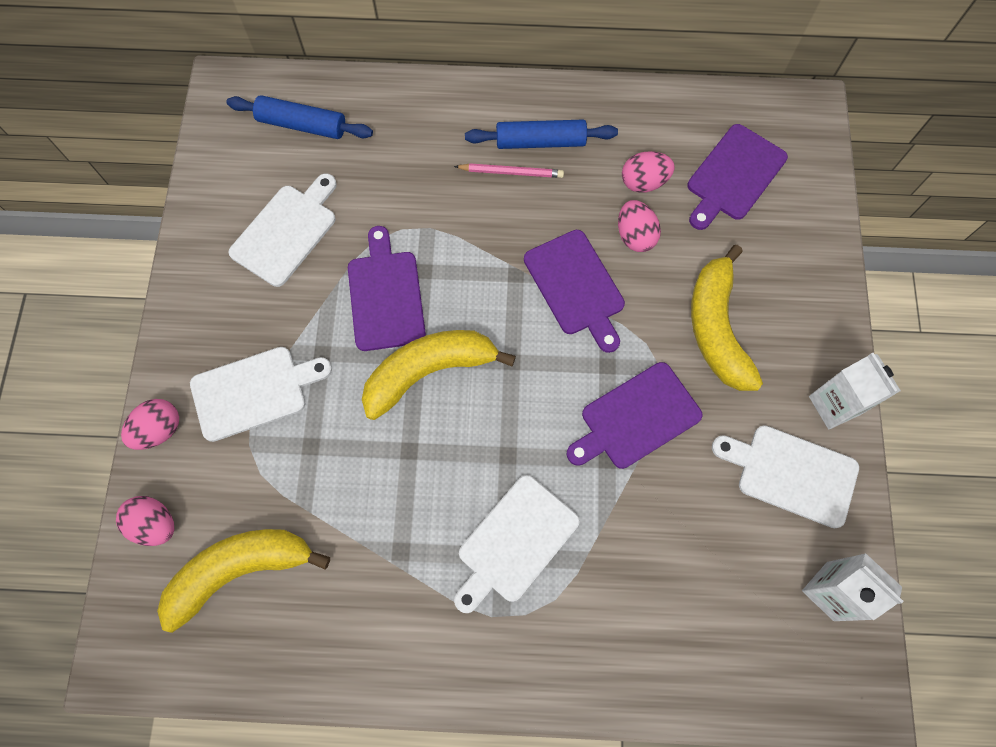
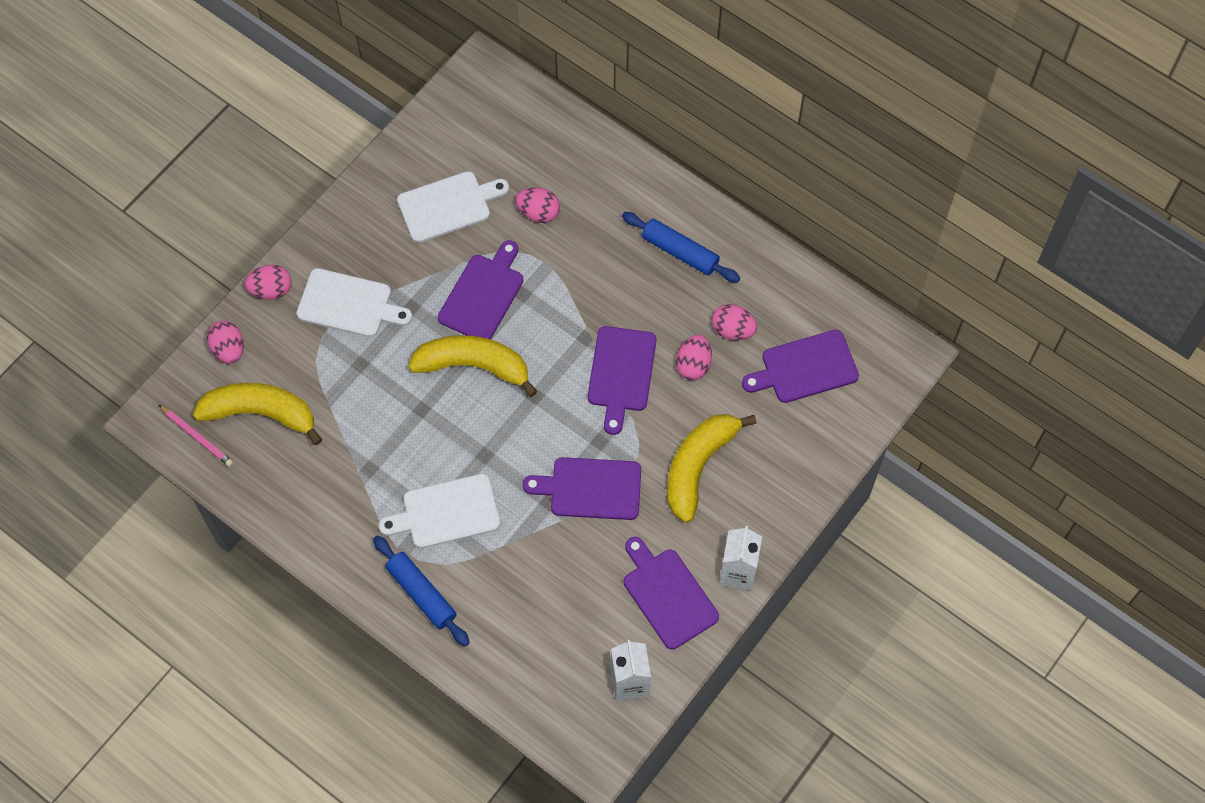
camera: 35 degrees right, 5 degrees down
blue rolling pin [227,95,373,139] -> blue rolling pin moved to [373,536,470,646]
pink pencil [454,163,564,178] -> pink pencil moved to [159,405,233,467]
white cutting board [712,425,859,528] -> purple cutting board [624,537,719,649]
none -> pink egg [515,188,560,223]

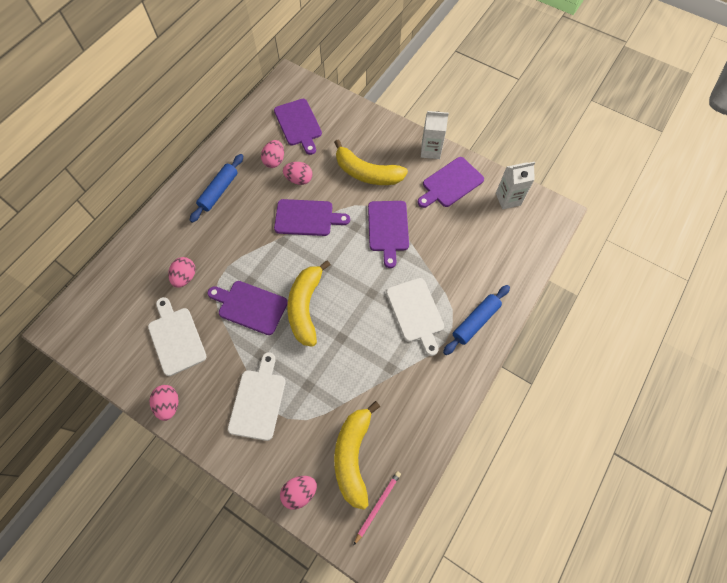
camera: 95 degrees left, 0 degrees up
pink egg [245,265,292,300] -> pink egg moved to [150,385,179,421]

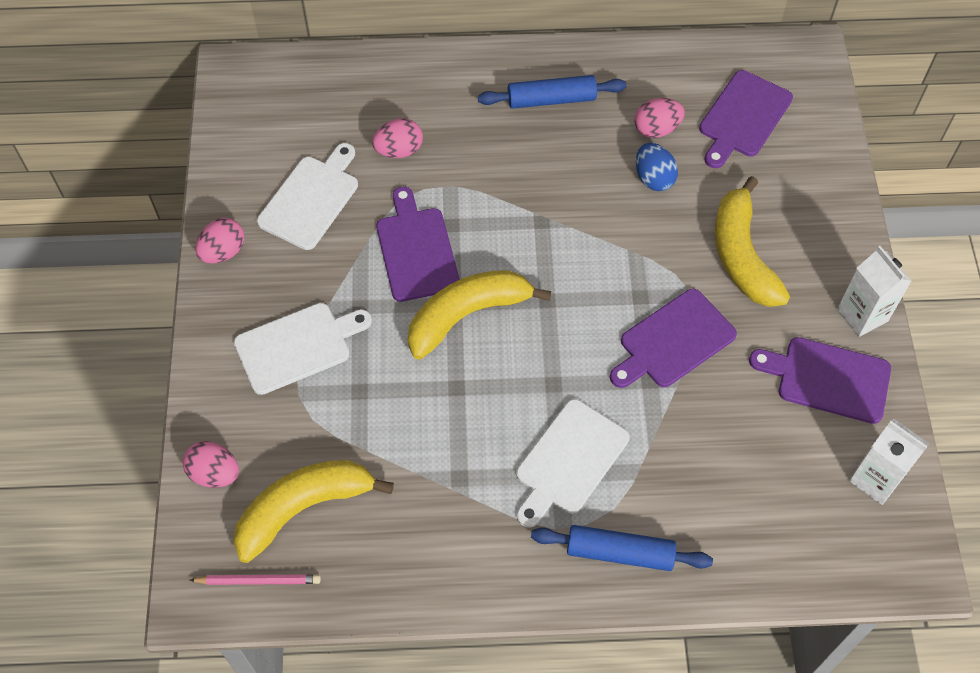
camera: 55 degrees right, 5 degrees down
purple cutting board [274,199,350,236] -> none
pink egg [283,162,313,185] -> blue egg [636,143,678,191]

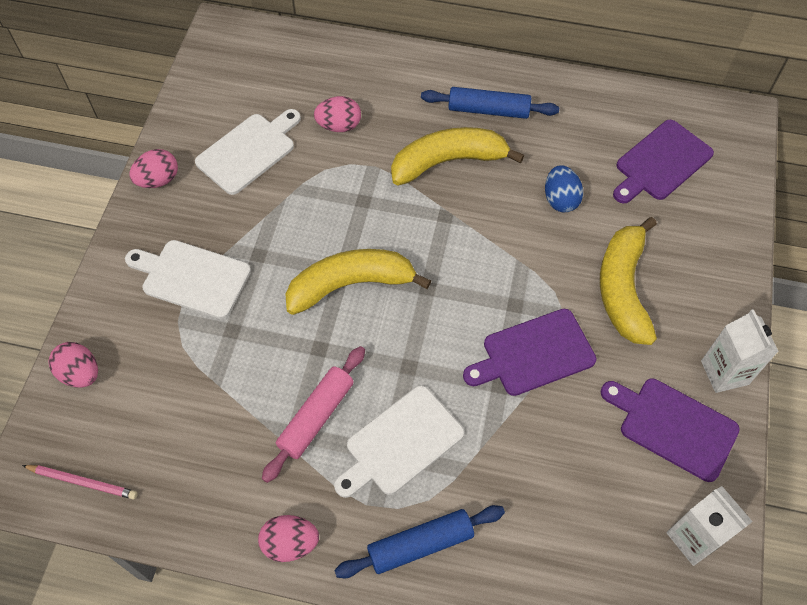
camera: 15 degrees right, 0 degrees up
yellow banana [233,460,394,563] -> yellow banana moved to [391,127,524,186]
white cutting board [234,303,372,395] -> white cutting board turned 150 degrees counterclockwise [125,240,251,319]
purple cutting board [376,187,460,302] -> none
blue rolling pin [531,525,713,571] -> blue rolling pin turned 45 degrees counterclockwise [334,505,505,578]
pink egg [634,98,685,138] -> pink egg moved to [258,515,319,562]
none -> pink rolling pin [262,346,365,483]

